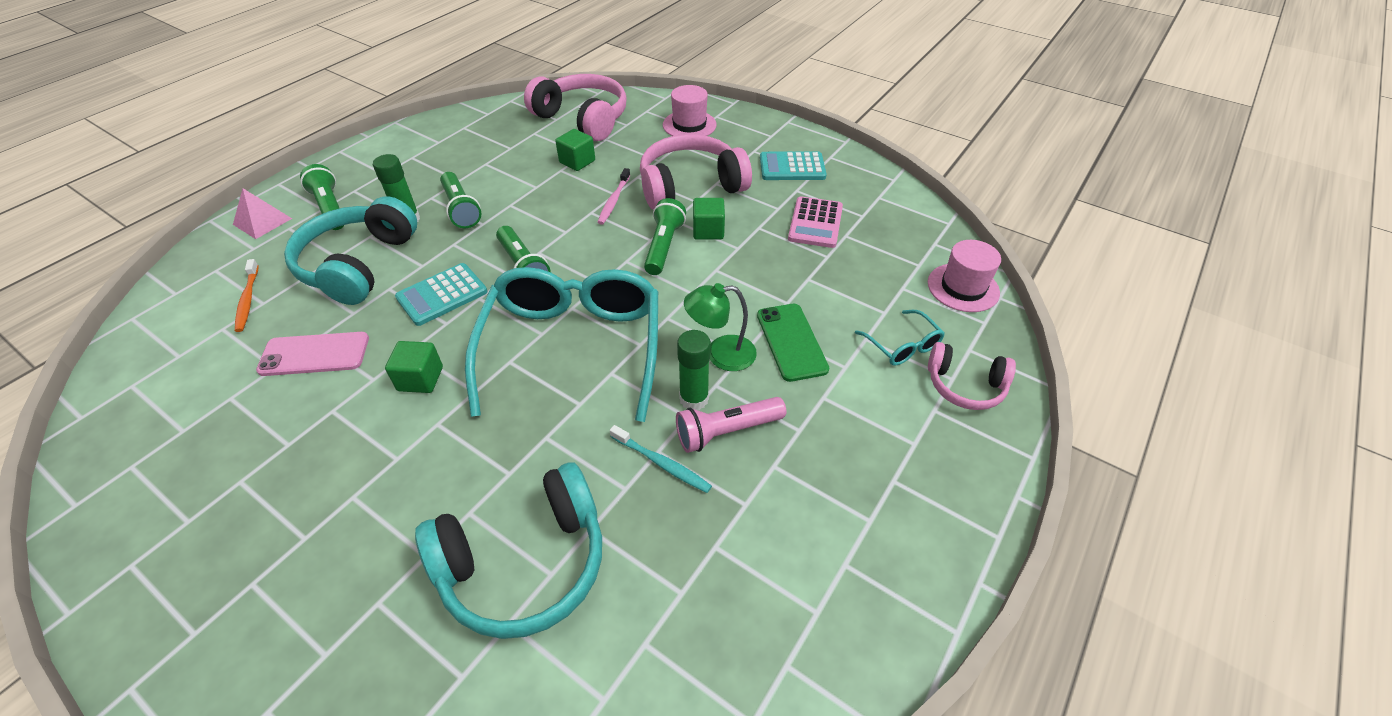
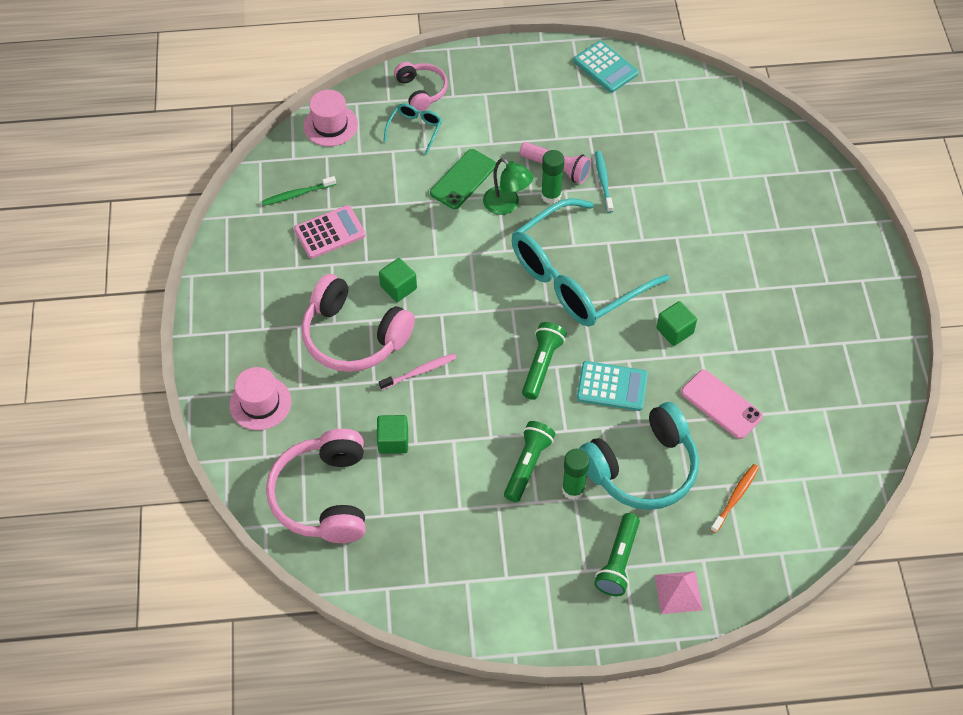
camera: 130 degrees left, 10 degrees up
turquoise headphones [415,462,602,639] -> none
green flashlight [644,198,686,275] -> none
turquoise calculator [760,151,827,180] -> turquoise calculator moved to [573,41,639,93]
none -> green toothbrush [262,176,336,206]

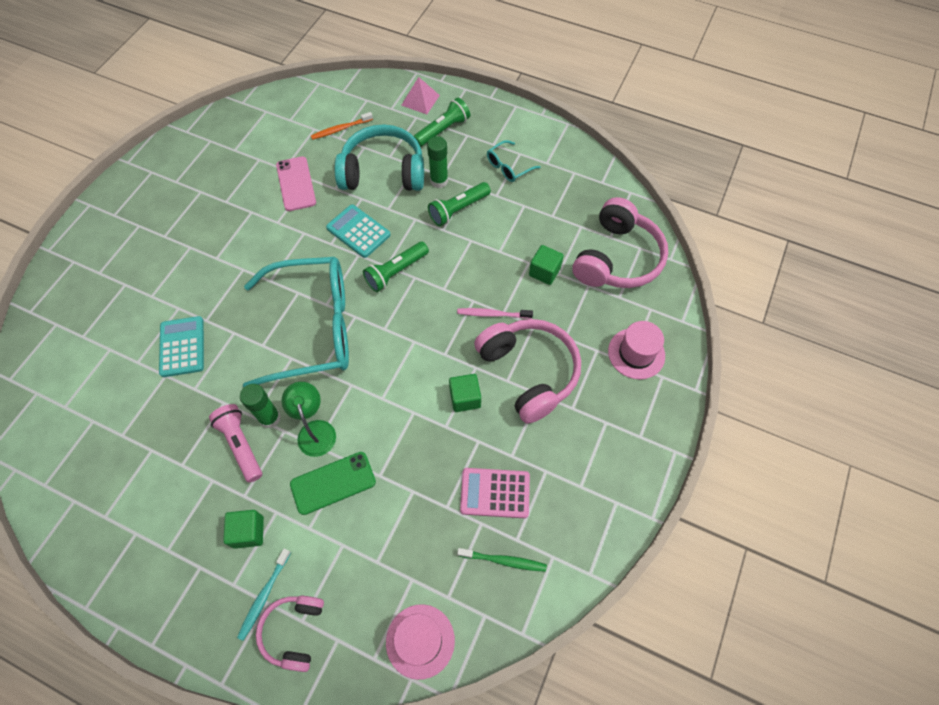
camera: 150 degrees left, 5 degrees up
turquoise glasses [384,104,442,155] -> turquoise glasses moved to [487,140,540,182]
turquoise calculator [573,41,639,93] -> turquoise calculator moved to [159,316,204,377]
turquoise toothbrush [595,151,613,213] -> turquoise toothbrush moved to [237,548,291,641]
green cube [657,301,697,346] -> green cube moved to [223,510,264,549]

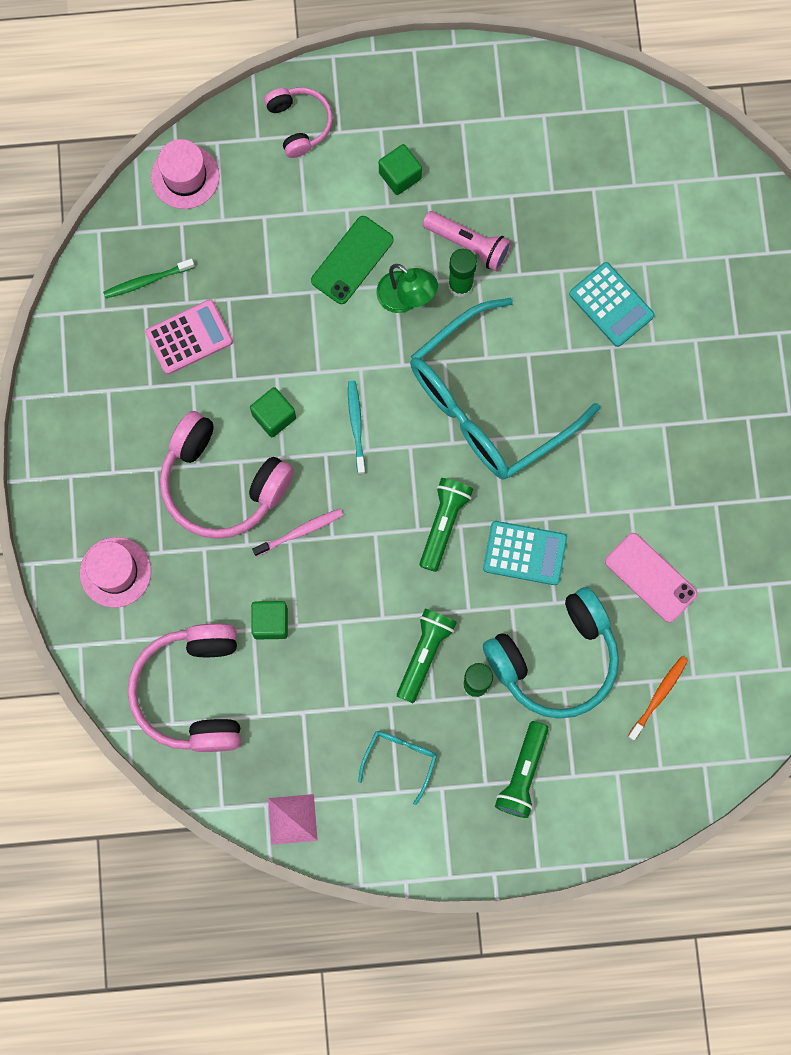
camera: 150 degrees right, 15 degrees up
turquoise toothbrush [237,548,291,641] -> turquoise toothbrush moved to [348,381,365,474]
pink pyramid [401,77,440,114] -> pink pyramid moved to [268,794,318,845]

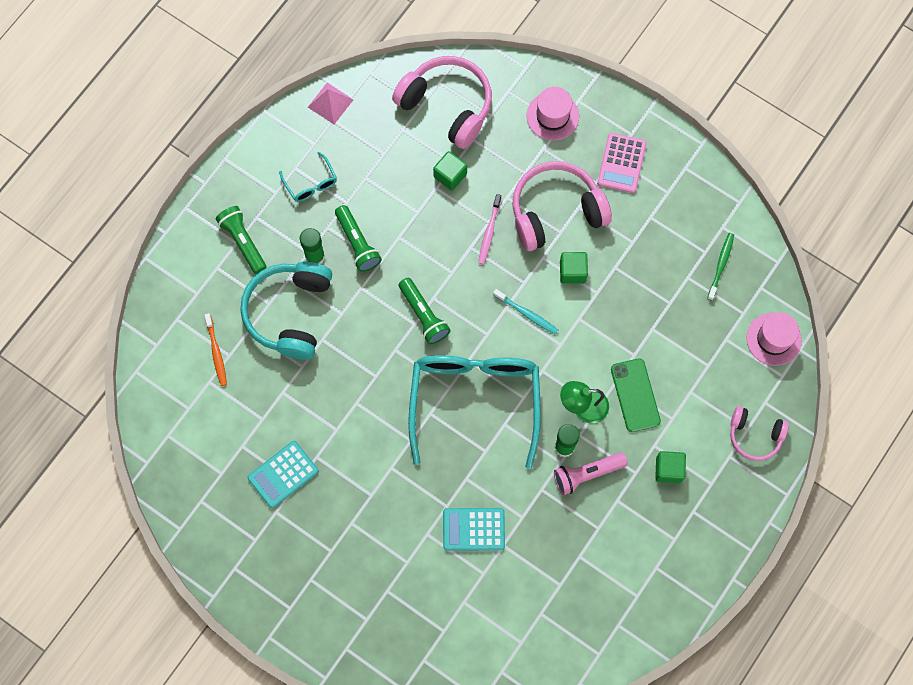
camera: 130 degrees right, 5 degrees down
pink calculator [145,299,233,375] -> pink calculator moved to [597,133,647,193]
turquoise calculator [483,521,567,585] -> turquoise calculator moved to [247,441,319,508]
pink phone [605,533,698,623] -> none

